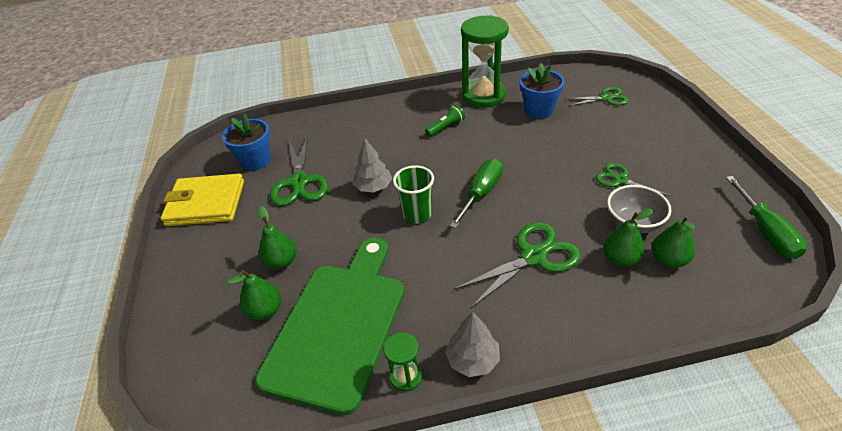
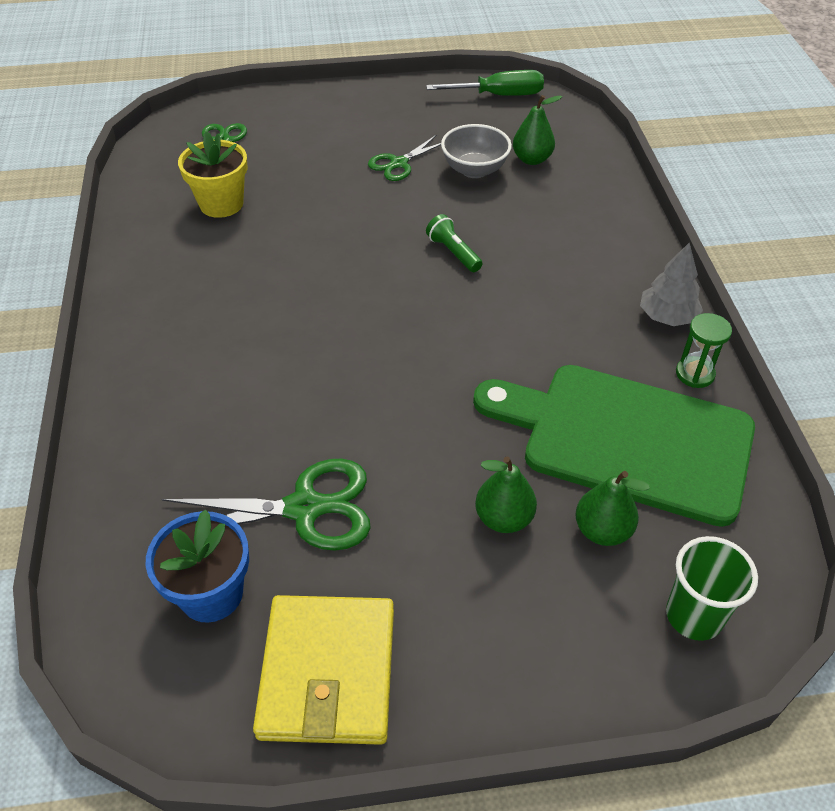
camera: 90 degrees left, 5 degrees up
grey tree [353,139,392,193] -> none
green cup [393,165,434,223] -> green cup moved to [666,536,758,641]
green flashlight [425,105,465,137] -> green flashlight moved to [426,214,483,272]
green screwdriver [450,158,503,228] -> none
green scissors [454,222,581,309] -> none
green hourglass [461,15,509,108] -> none
blue flower pot [520,63,564,119] -> yellow flower pot [178,131,248,218]
green pear [603,208,655,267] -> none

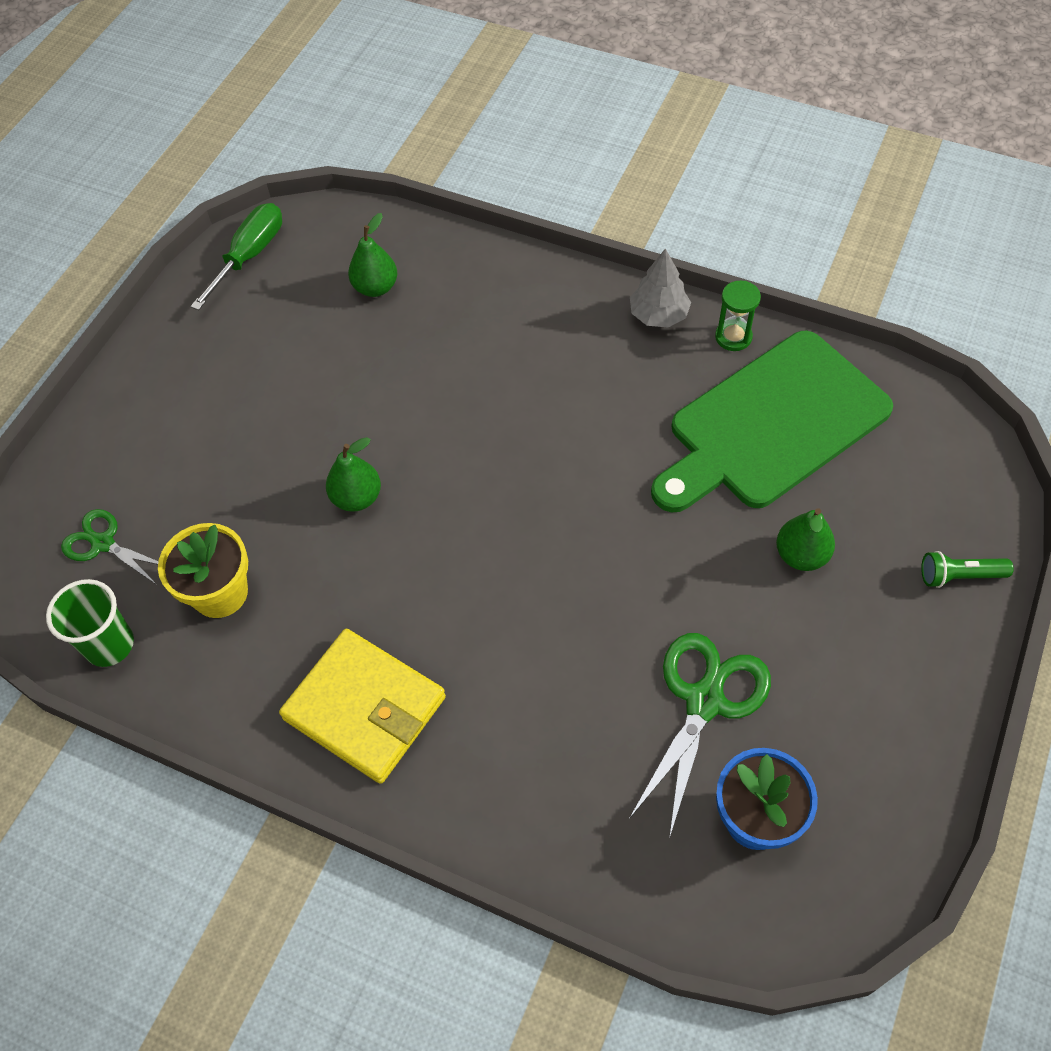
camera: 55 degrees left, 10 degrees up
yellow wallet [253,595,394,745] -> yellow wallet moved to [279,629,446,784]
green scissors [368,135,441,181] -> none
green flashlight [426,214,483,272] -> green flashlight moved to [921,551,1014,588]
grey bowl [441,124,512,178] -> none
green pear [575,471,650,546] -> green pear moved to [326,437,381,512]
green cup [666,536,758,641] -> green cup moved to [46,579,134,667]

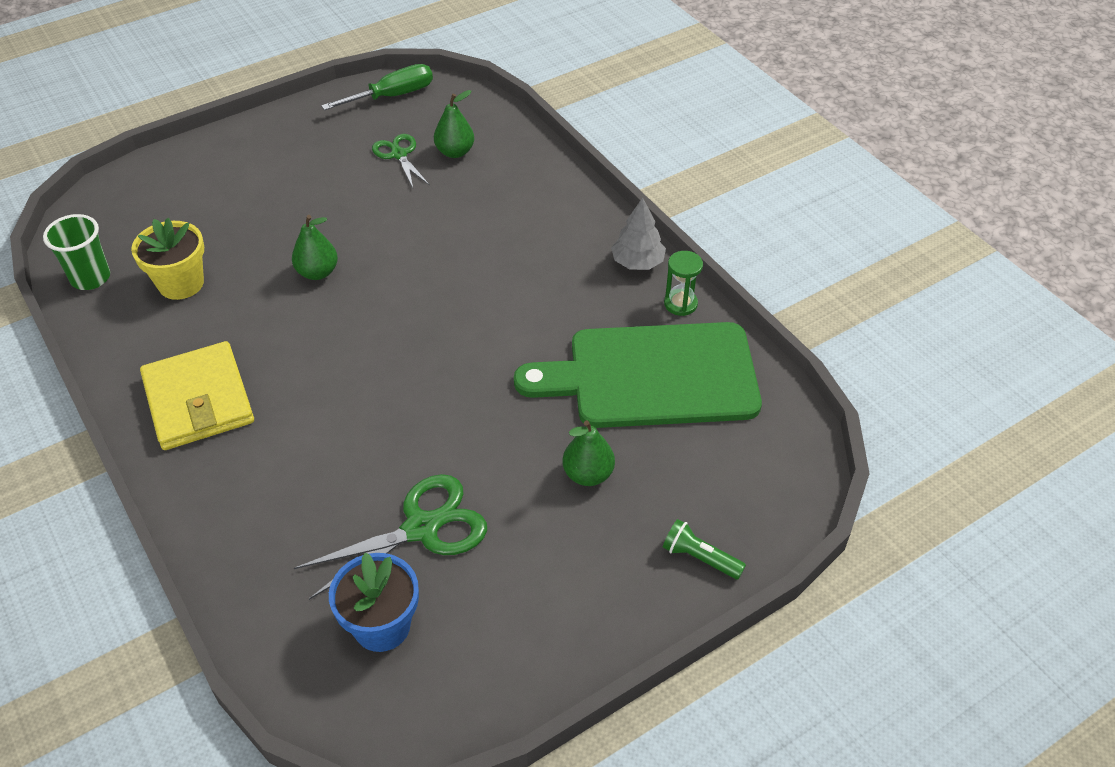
camera: 30 degrees right, 10 degrees down
green scissors [61,509,158,585] -> green scissors moved to [372,134,429,188]

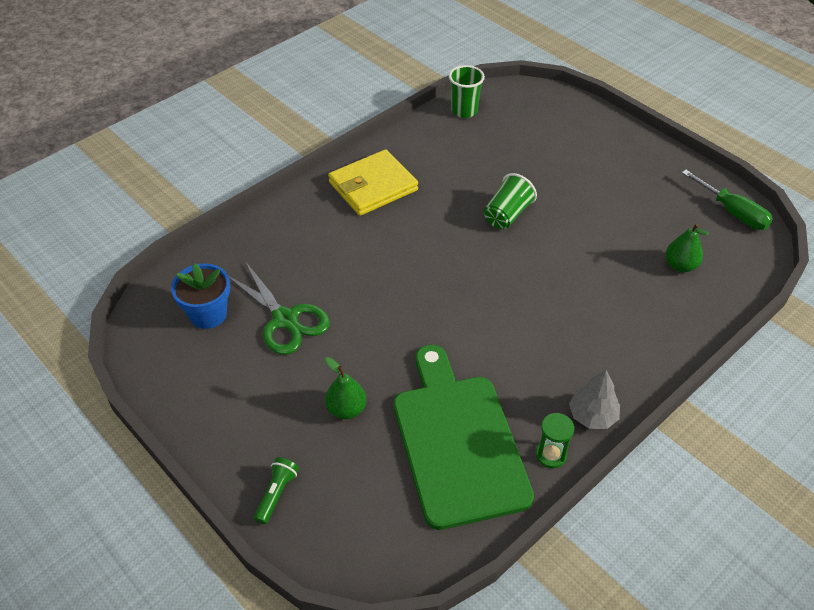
camera: 80 degrees right, 0 degrees up
yellow flower pot [131,218,204,300] -> none
green pear [292,215,338,280] -> green cup [484,173,537,229]
green scissors [372,134,429,188] -> none

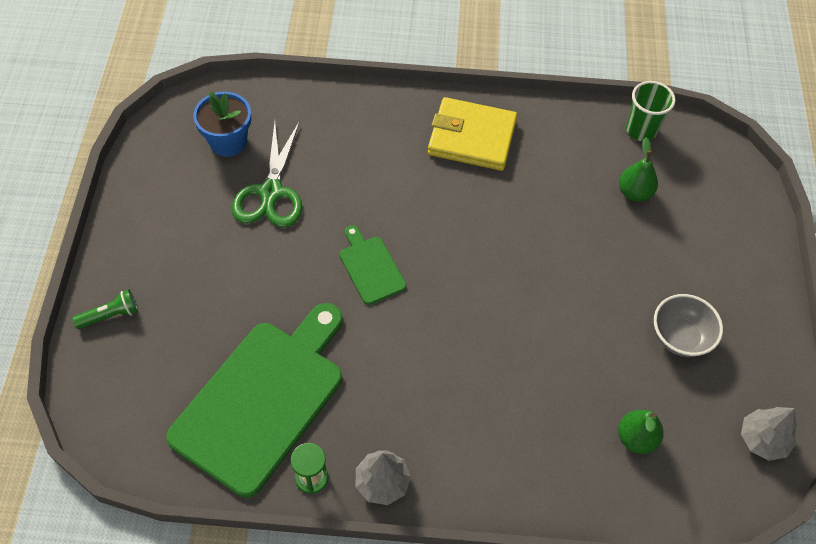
camera: 45 degrees right, 10 degrees up
green pear [325,357,366,419] -> green pear moved to [619,137,658,202]
green cup [484,173,537,229] -> none
green screwdriver [682,170,773,230] -> grey tree [741,407,797,461]
none -> green cutting board [340,225,406,305]
none -> grey bowl [654,294,723,357]

